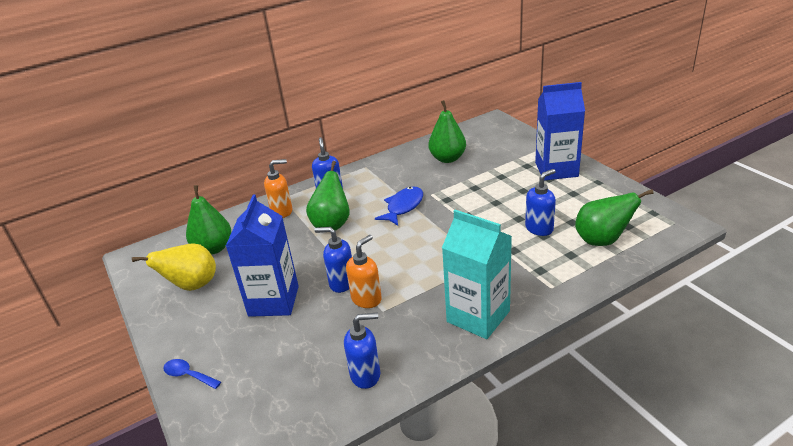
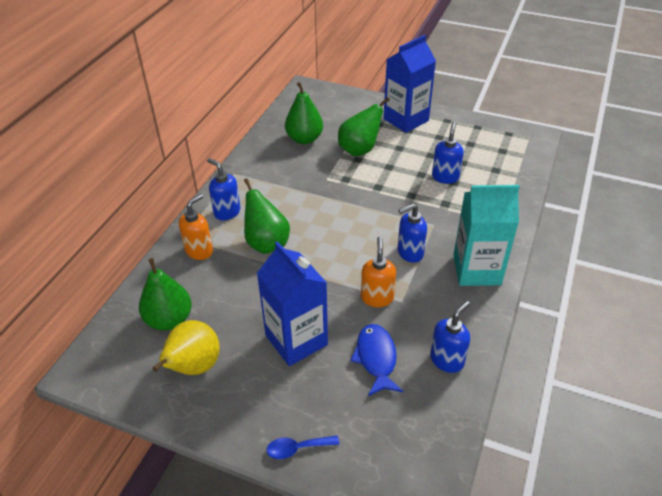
camera: 40 degrees left, 10 degrees up
blue soap dispenser [315,227,352,293] -> blue soap dispenser moved to [398,204,427,263]
blue fish [375,187,423,226] -> blue fish moved to [350,324,403,396]
green pear [575,189,654,246] -> green pear moved to [338,97,390,156]

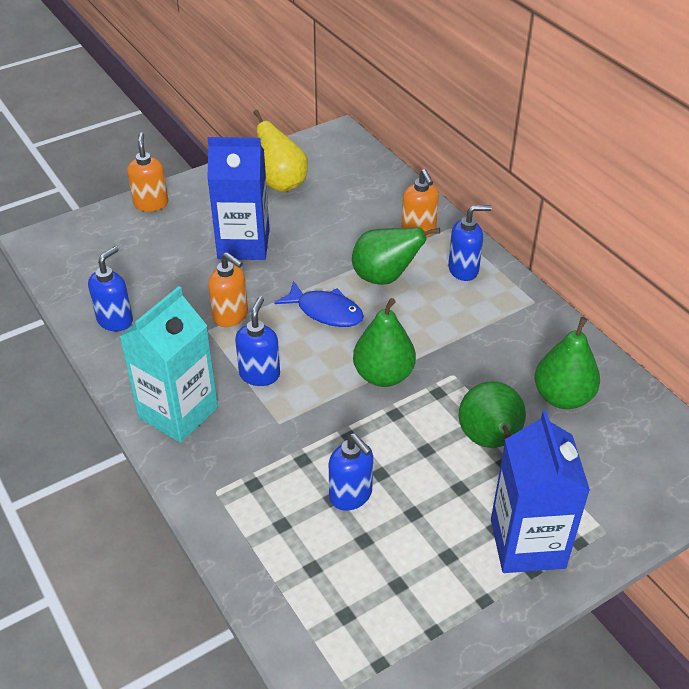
camera: 125 degrees right, 0 degrees up
green pear [139,258,192,331] -> green pear moved to [353,298,416,387]
blue spoon [267,436,339,459] -> orange soap dispenser [127,132,168,212]
blue fish [350,324,403,396] -> blue fish moved to [274,281,364,327]
blue soap dispenser [430,301,470,373] -> blue soap dispenser turned 135 degrees counterclockwise [88,246,133,331]

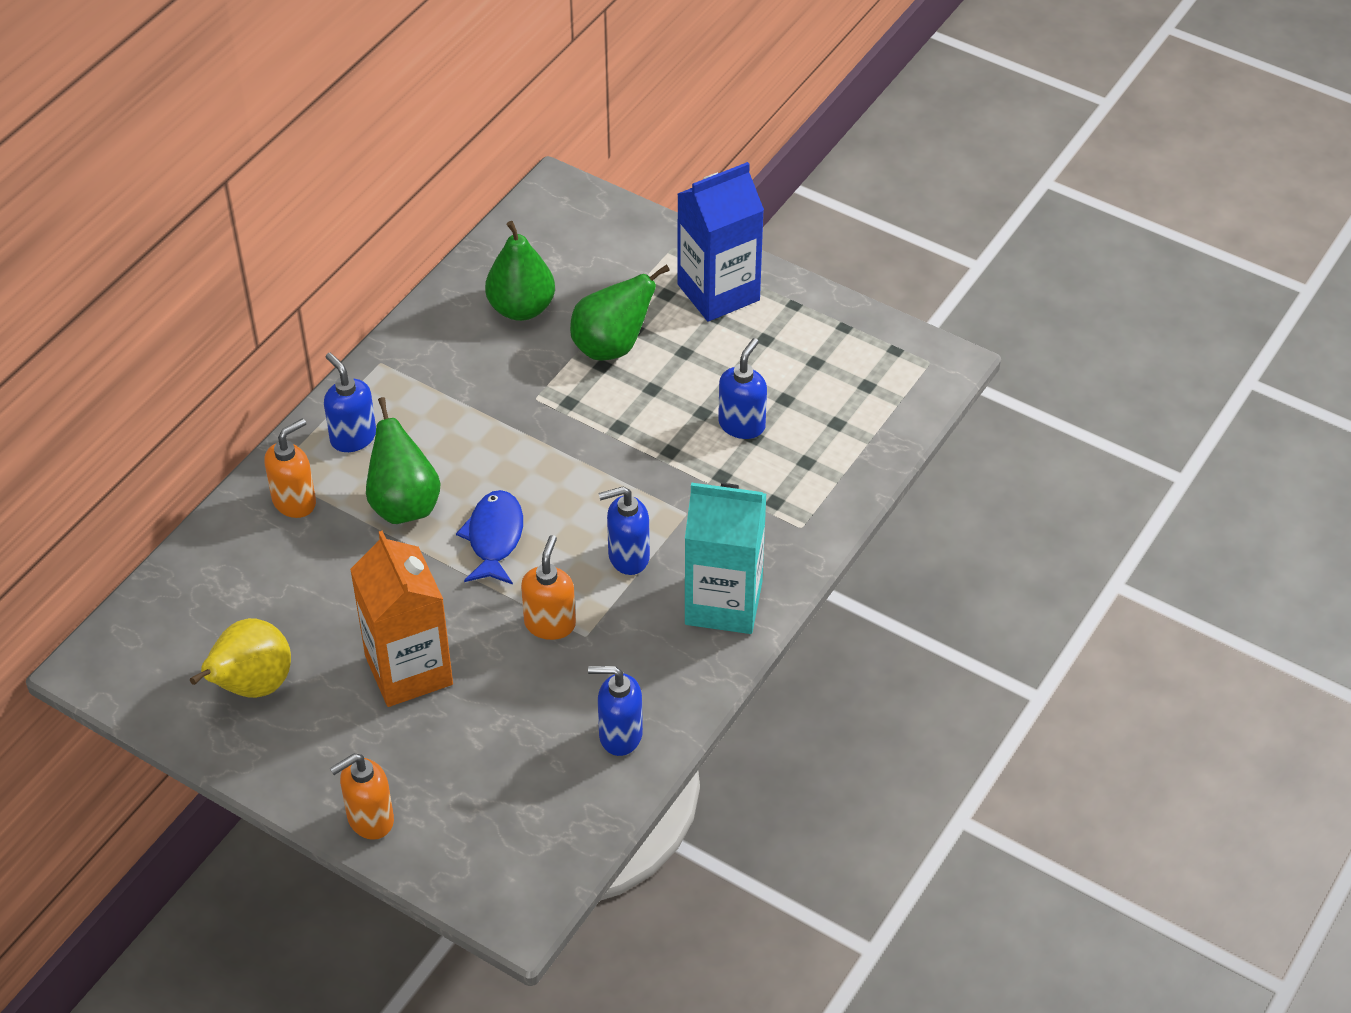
camera: 115 degrees left, 5 degrees up
blue carton [207,137,269,260] -> orange carton [350,531,453,707]
green pear [353,298,416,387] -> none

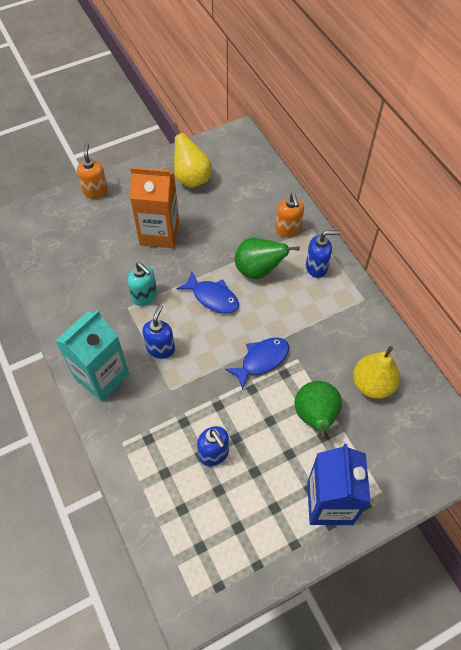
camera: 120 degrees right, 10 degrees up
green pear [485,221,555,321] -> yellow pear [353,346,400,399]
orange soap dispenser [521,535,576,640] -> turquoise soap dispenser [127,262,157,306]
blue soap dispenser [588,666,643,756] -> none
none -> blue fish [225,337,289,390]

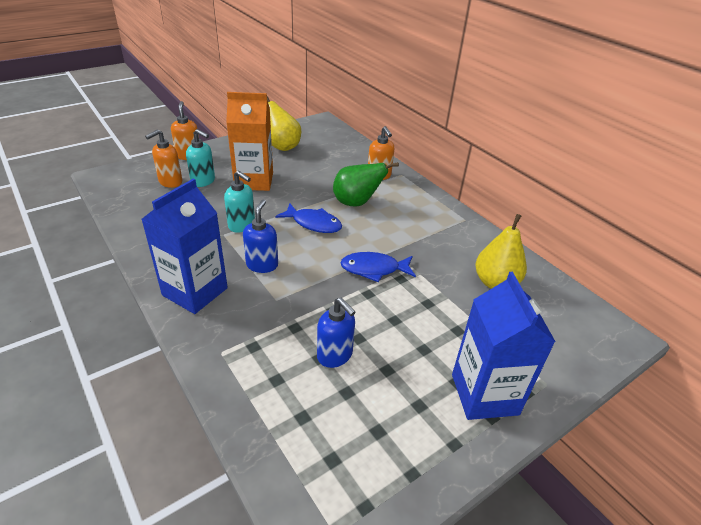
camera: 10 degrees left, 20 degrees down
turquoise carton [56,310,129,402] -> blue carton [141,178,228,314]
blue fish [225,337,289,390] -> blue fish turned 135 degrees counterclockwise [340,252,416,283]
green pear [295,381,342,439] -> none
blue soap dispenser [306,231,340,278] -> none
none -> orange soap dispenser [145,129,182,188]
none -> turquoise soap dispenser [186,129,215,187]

